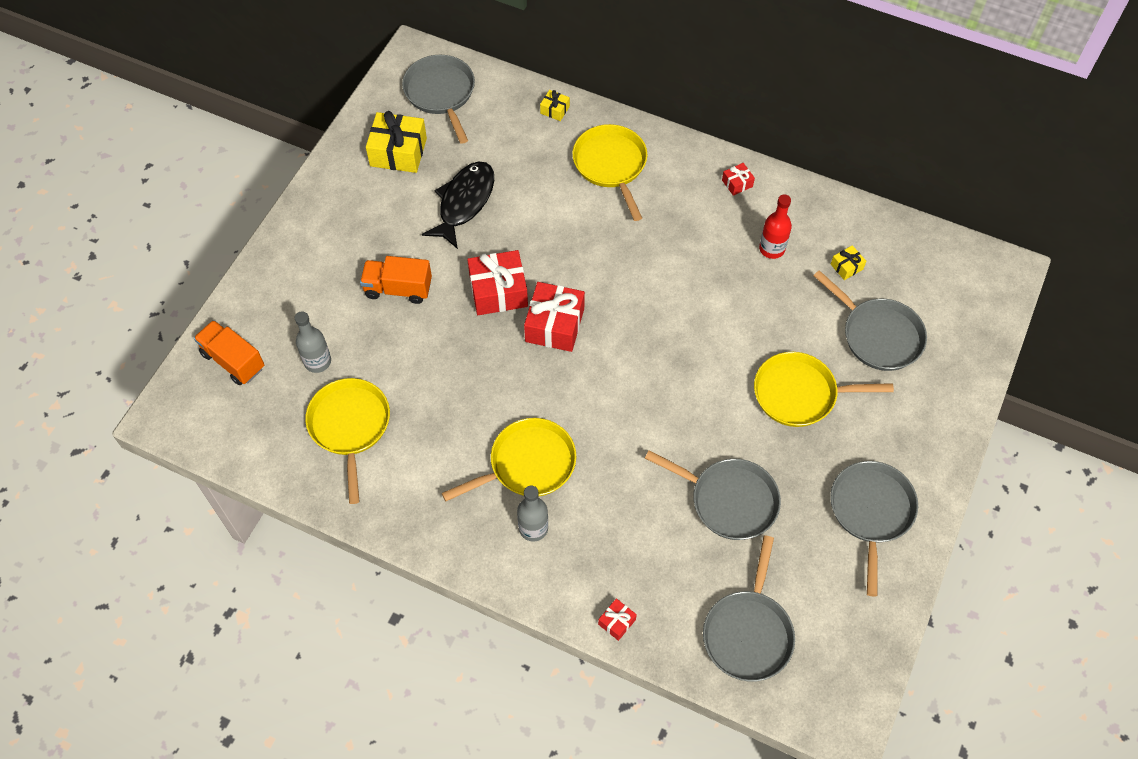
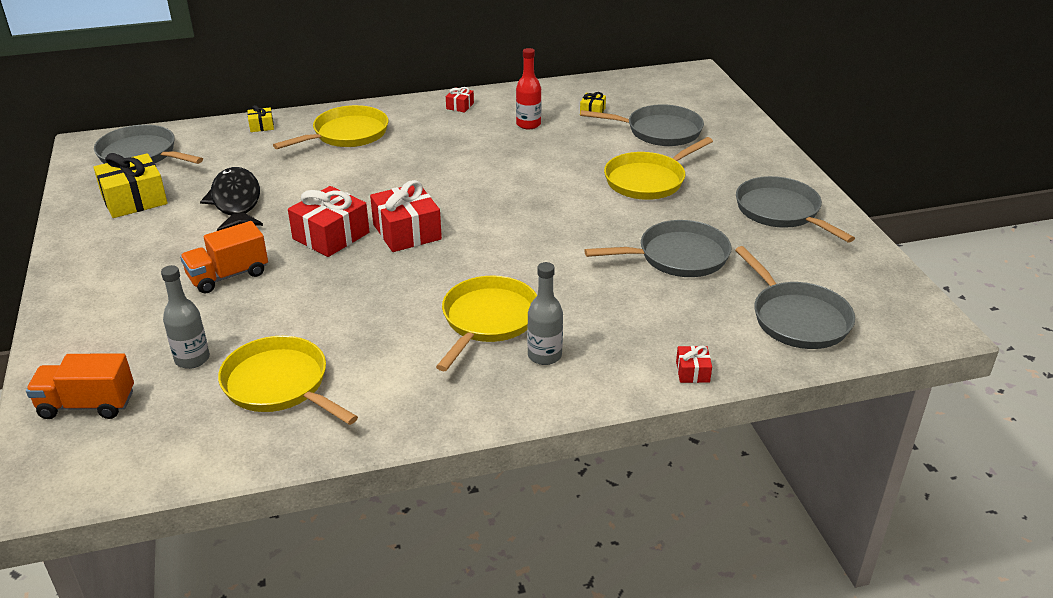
camera: 40 degrees left, 25 degrees down
yellow pan [572,124,647,221] -> yellow pan turned 105 degrees clockwise [273,105,389,149]

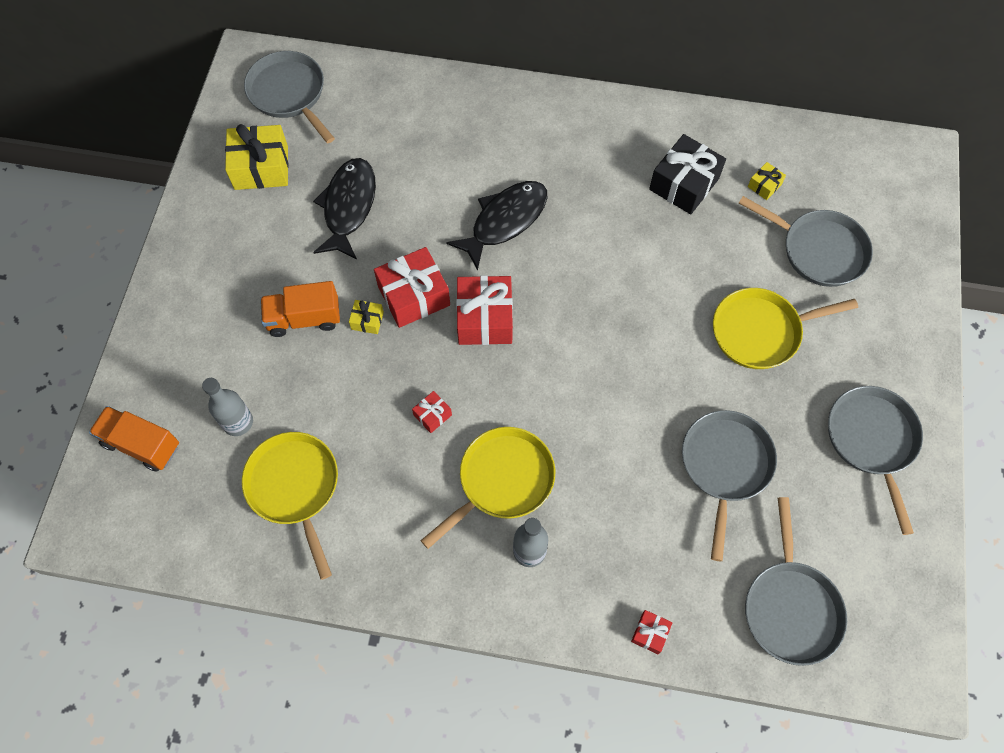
camera: 25 degrees right, 30 degrees up
yellow gift [247,105,274,132] -> yellow gift moved to [349,300,384,334]
yellow pan [273,105,389,149] -> none
red gift [446,87,474,113] -> red gift moved to [412,391,452,433]
red bottle [516,48,542,129] -> black gift [649,134,726,214]
grey pan [584,220,732,277] -> grey pan turned 90 degrees counterclockwise [682,410,777,561]
none -> black fish [446,181,547,271]

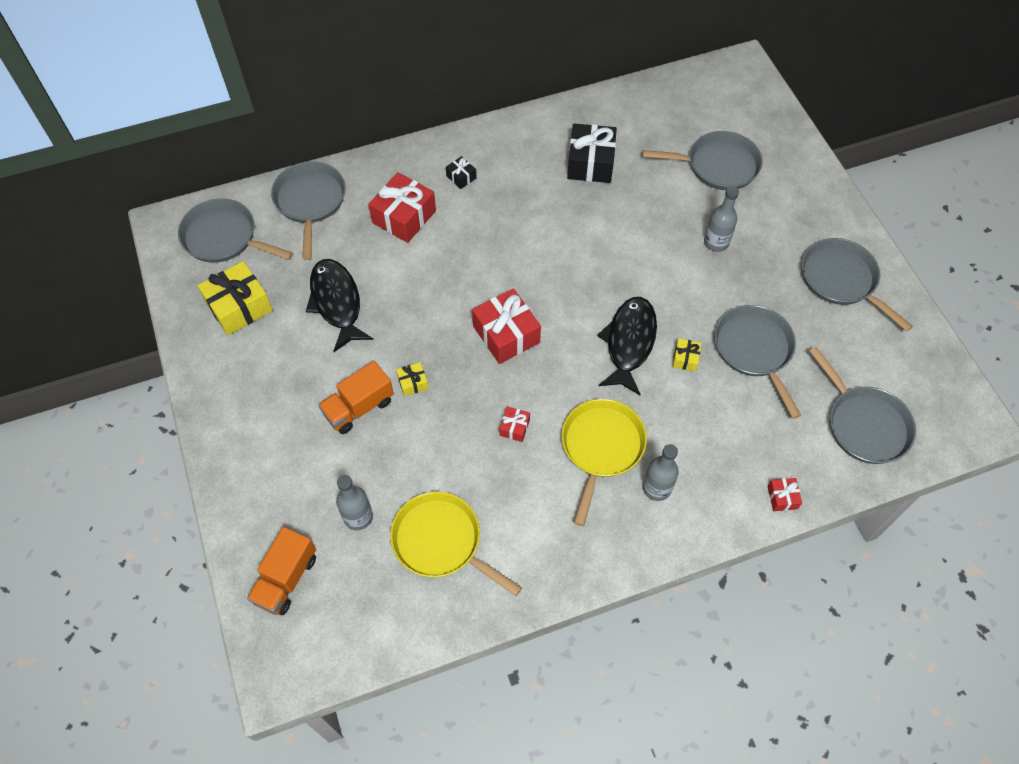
camera: 30 degrees left, 5 degrees down
orange truck [89,406,179,472] -> orange truck turned 60 degrees counterclockwise [247,527,316,615]
red gift [374,247,450,328] -> red gift moved to [368,172,436,243]
black fish [446,181,547,271] -> black fish moved to [597,297,657,395]
yellow pan [713,288,858,369] -> grey bottle [704,186,739,252]
yellow gift [748,162,786,200] -> yellow gift moved to [672,338,701,372]
none -> grey pan [271,162,346,259]
none -> black gift [446,156,476,189]

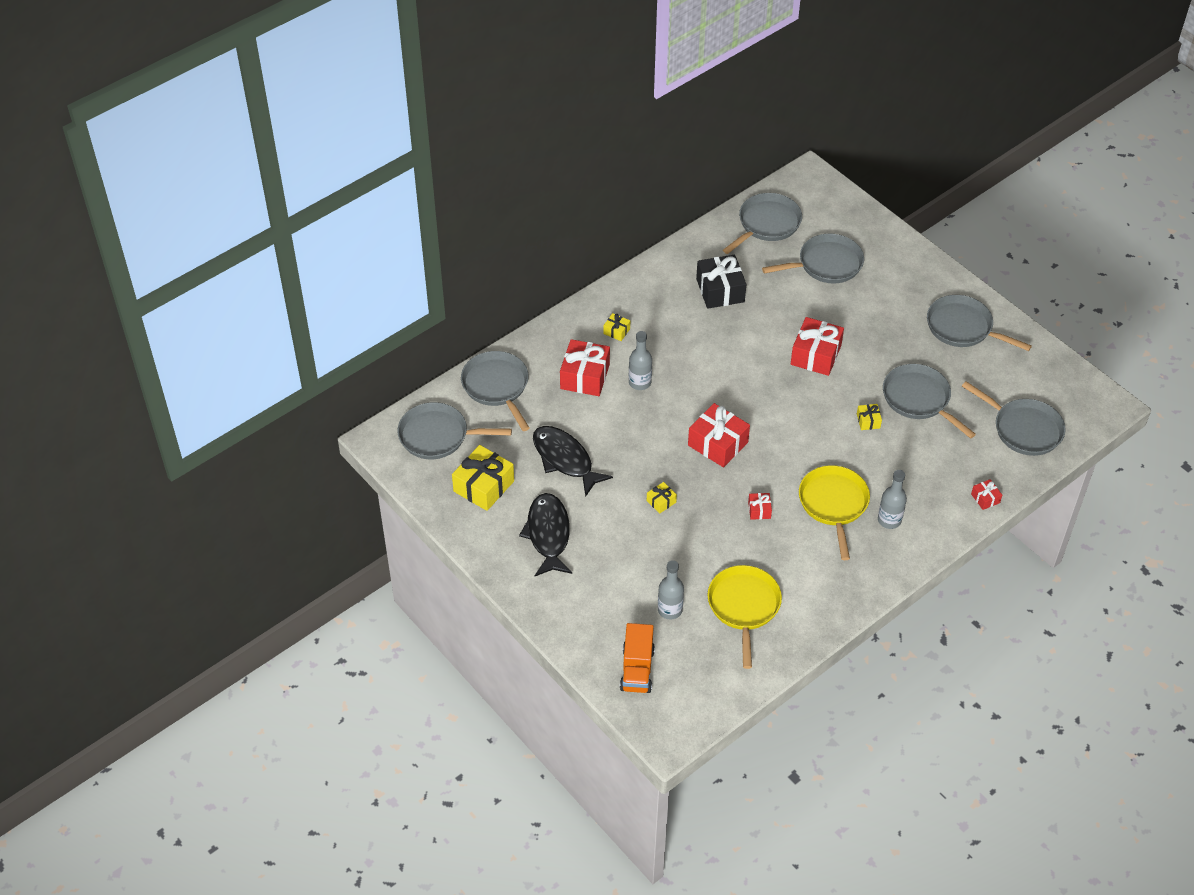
camera: 20 degrees left, 10 degrees down
orange truck [318,361,394,434] -> none
yellow pan [390,492,522,596] -> yellow pan turned 75 degrees clockwise [708,565,782,669]
black gift [446,156,476,189] -> yellow gift [603,313,630,341]
black fish [597,297,657,395] -> black fish moved to [519,493,572,576]
grey bottle [704,186,739,252] -> grey bottle moved to [629,331,652,390]
none -> grey pan [723,193,802,254]
none -> red gift [791,317,844,376]

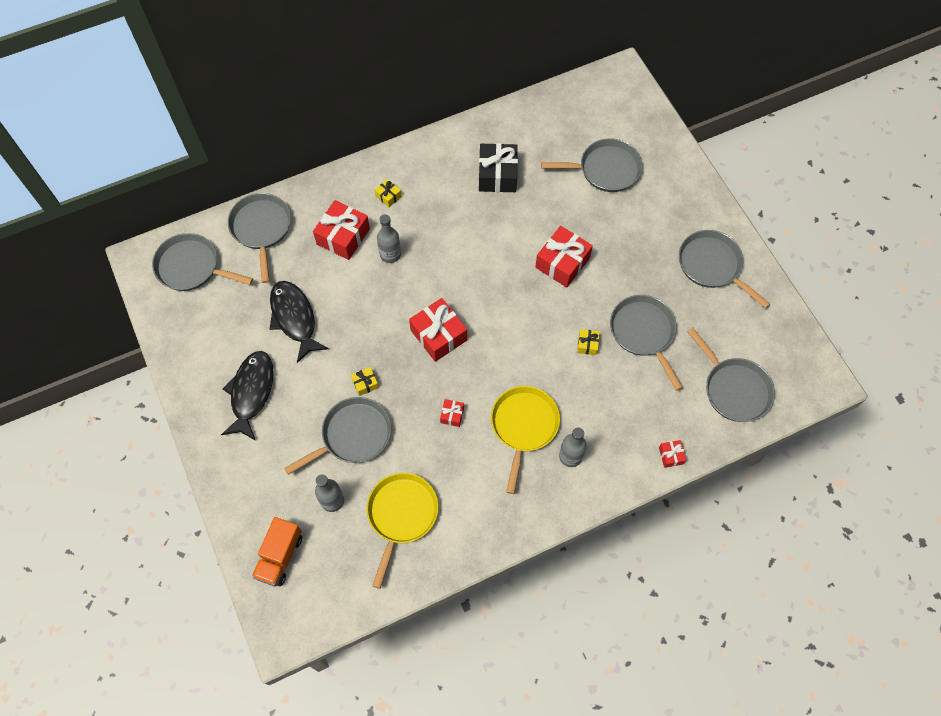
camera: 15 degrees right, 15 degrees up
yellow gift [452,445,514,511] -> none
grey pan [723,193,802,254] -> grey pan moved to [284,397,391,475]

